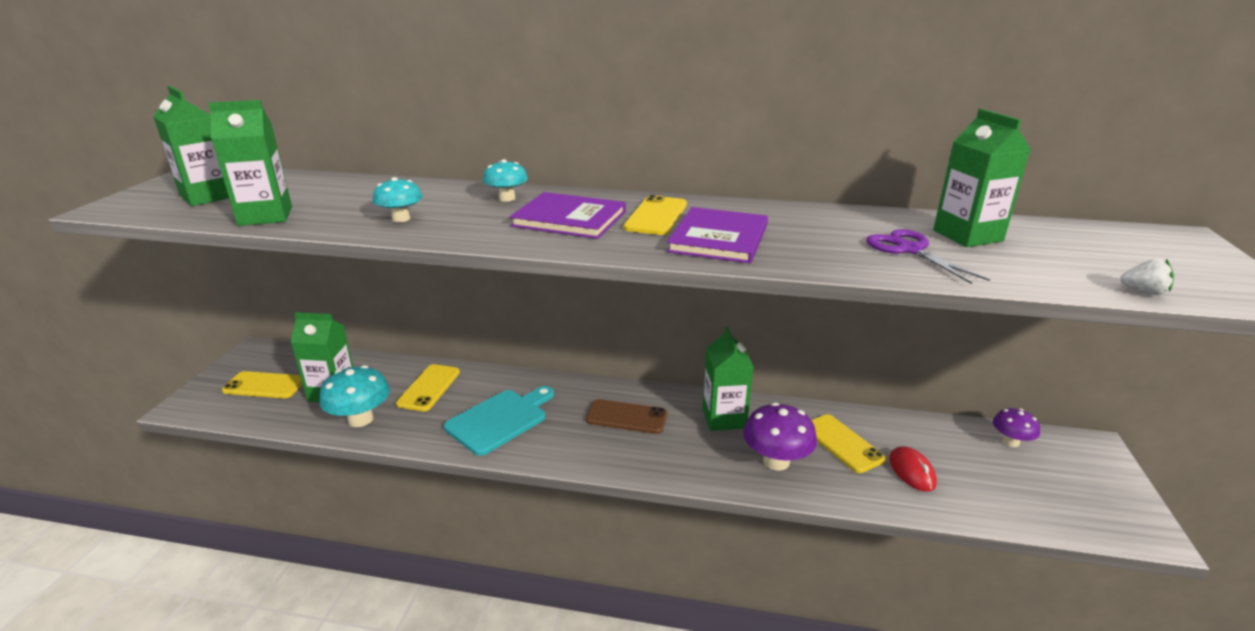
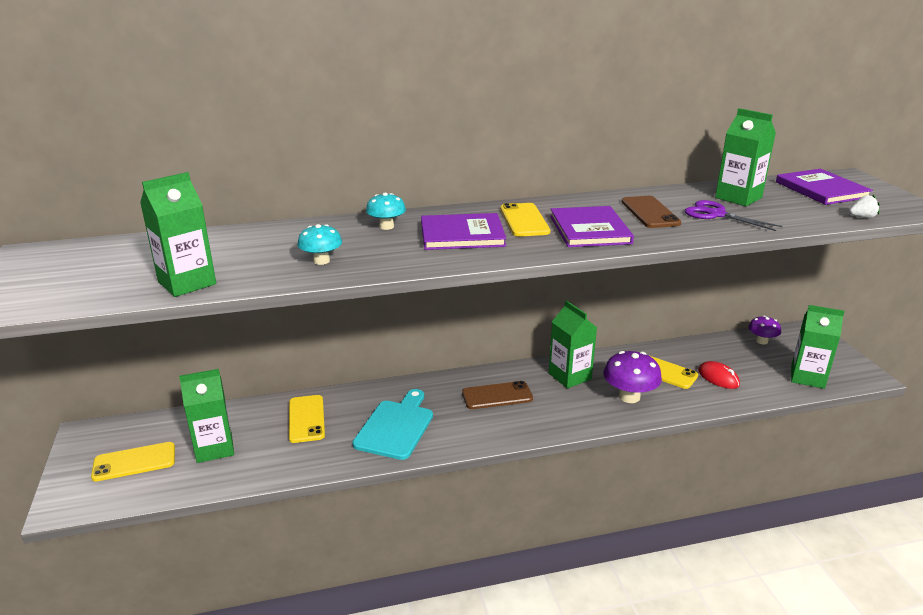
camera: 25 degrees left, 0 degrees up
green carton [153,86,229,206] -> green carton moved to [791,305,845,389]
turquoise mushroom [319,365,390,427] -> none
none -> brown phone [621,196,681,228]
none -> purple book [776,169,873,205]

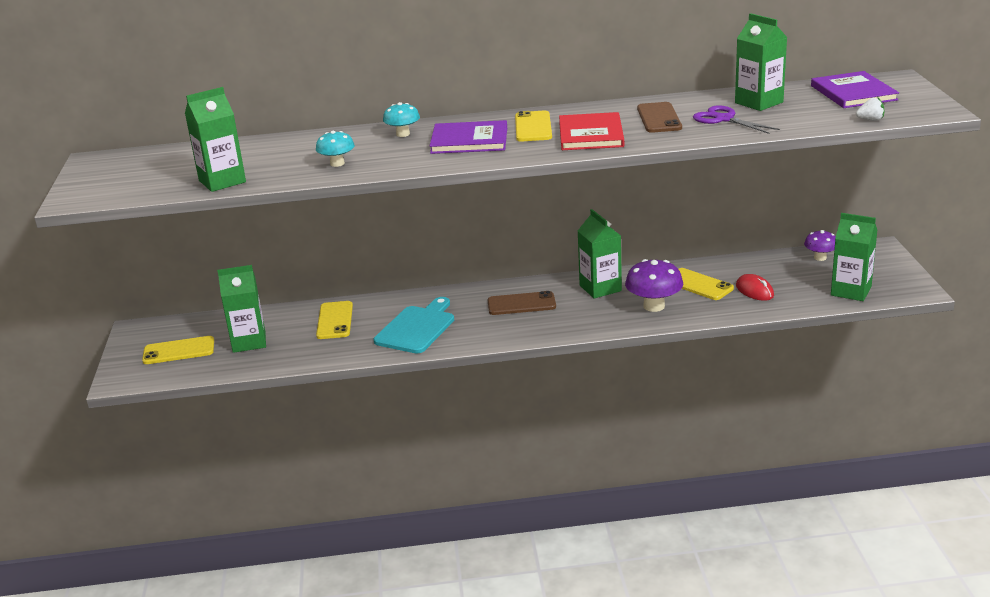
camera: 10 degrees right, 0 degrees up
purple book [550,206,634,247] -> red book [559,112,624,150]

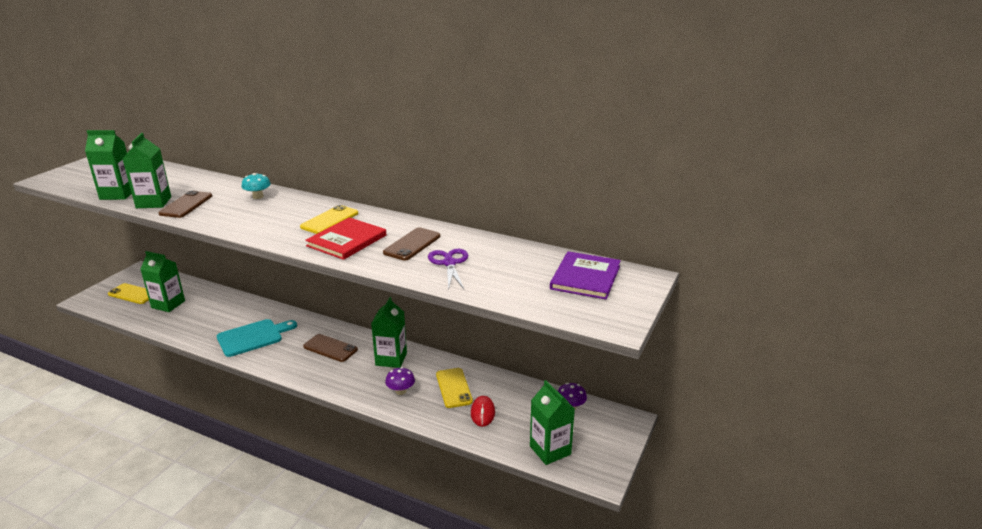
camera: 30 degrees right, 0 degrees up
turquoise mushroom [316,131,355,167] -> brown phone [158,190,212,218]
yellow phone [316,301,353,339] -> none
purple book [430,120,507,154] -> none
purple mushroom [625,259,683,312] -> purple mushroom [385,367,415,395], size x0.61
green carton [735,13,788,111] -> green carton moved to [123,133,171,208]
white strawberry [856,97,884,121] -> none

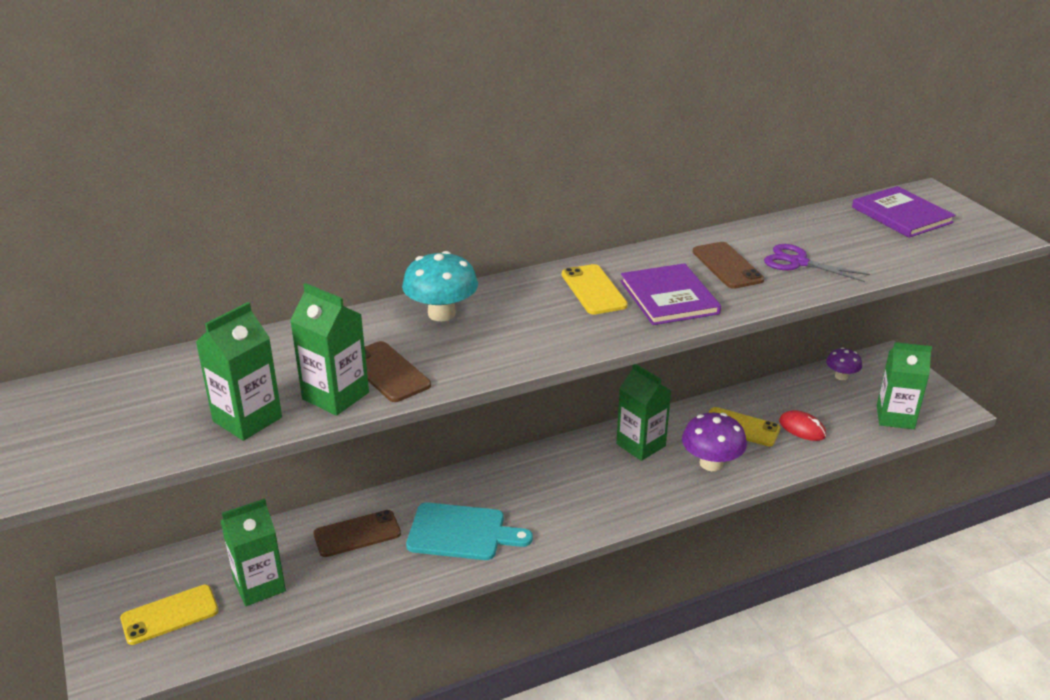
camera: 50 degrees left, 5 degrees up
turquoise cutting board [217,319,297,357] -> turquoise cutting board turned 90 degrees clockwise [406,503,533,560]
turquoise mushroom [241,173,271,199] -> turquoise mushroom [402,251,478,321], size x1.63
brown phone [303,334,358,362] -> brown phone moved to [313,510,401,557]
red book [305,217,386,260] -> purple book [620,263,721,325]
purple mushroom [385,367,415,395] -> purple mushroom [682,413,747,471], size x1.63

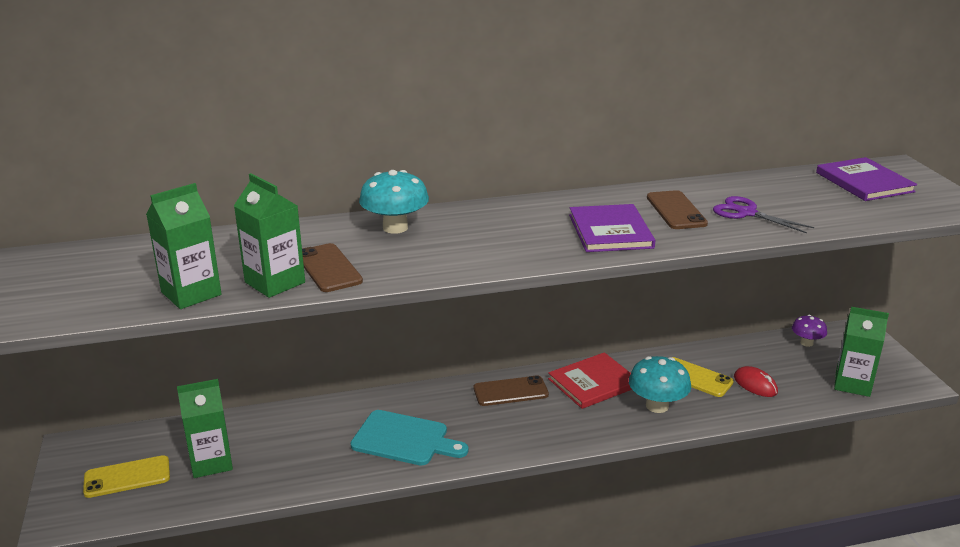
camera: 10 degrees right, 5 degrees down
brown phone [313,510,401,557] -> brown phone moved to [474,375,549,406]
yellow phone [562,264,628,315] -> none
green carton [616,364,671,461] -> red book [548,352,632,409]
purple mushroom [682,413,747,471] -> turquoise mushroom [629,356,691,413]

